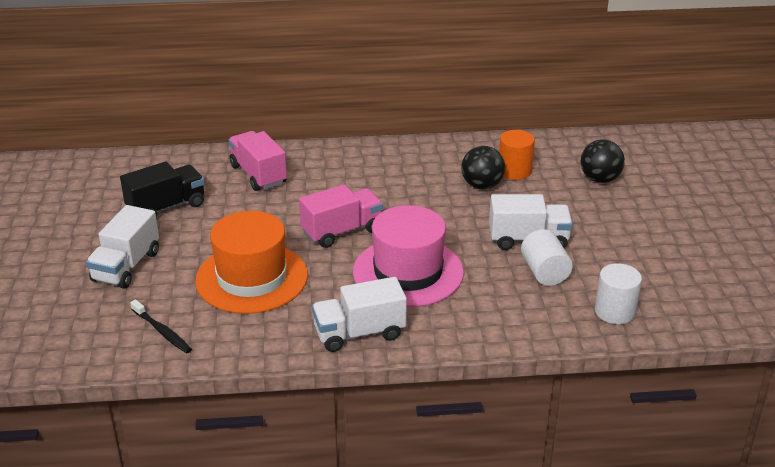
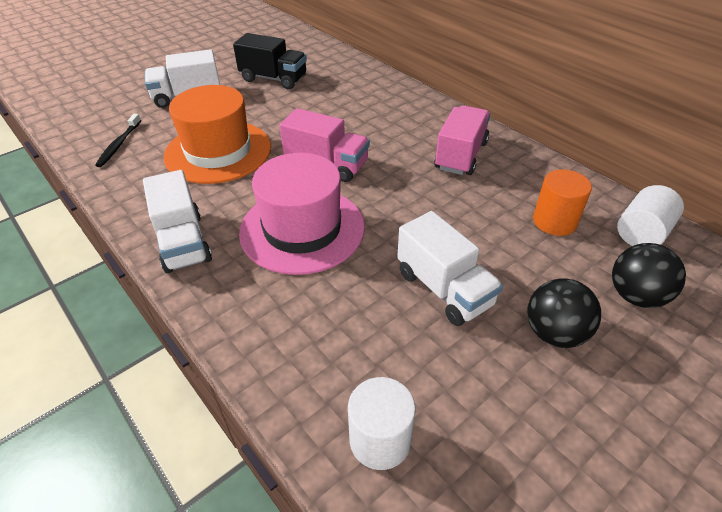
camera: 55 degrees right, 10 degrees up
pink truck [229,131,287,191] -> pink truck moved to [434,105,491,175]
white truck [312,277,407,352] -> white truck turned 150 degrees counterclockwise [143,170,212,273]
black ball [461,146,505,189] -> black ball moved to [527,279,601,348]
white cylinder [521,229,573,286] -> white cylinder moved to [617,185,684,246]

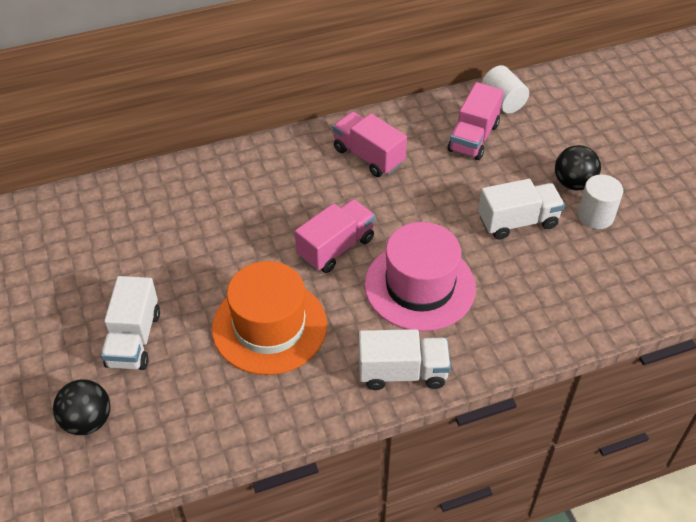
camera: 70 degrees left, 5 degrees up
black toothbrush [95,114,141,167] -> none
black truck [233,33,307,89] -> none
white cylinder [348,377,416,470] -> white cylinder moved to [578,174,623,229]
orange cylinder [533,169,592,236] -> pink truck [448,82,504,160]
black ball [612,243,686,308] -> black ball moved to [53,380,111,435]

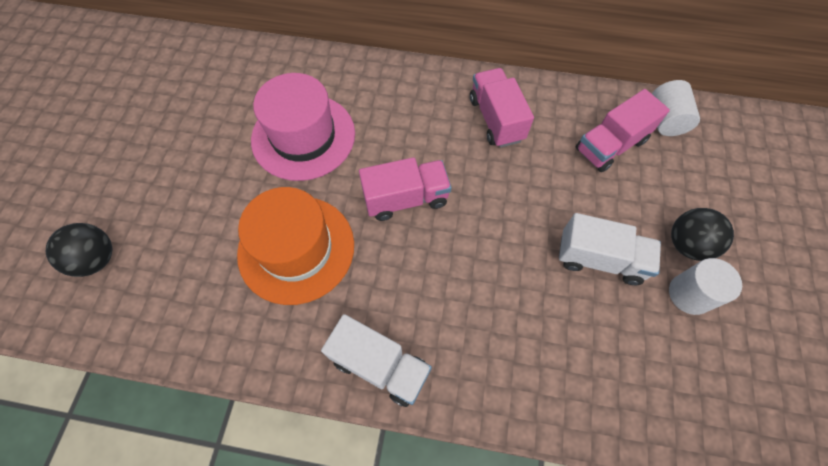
camera: 30 degrees right, 15 degrees up
white truck [101,276,160,370] -> none
pink hat [364,222,476,331] -> pink hat moved to [251,73,355,181]

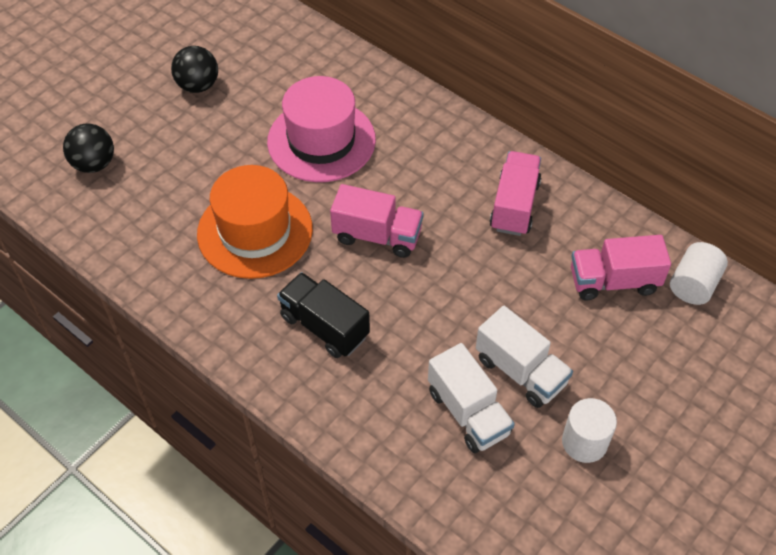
camera: 30 degrees right, 10 degrees down
white truck [321,314,432,407] -> white truck moved to [428,343,515,453]
black ball [671,208,734,261] -> black ball moved to [171,46,218,93]
none -> black truck [277,272,370,358]

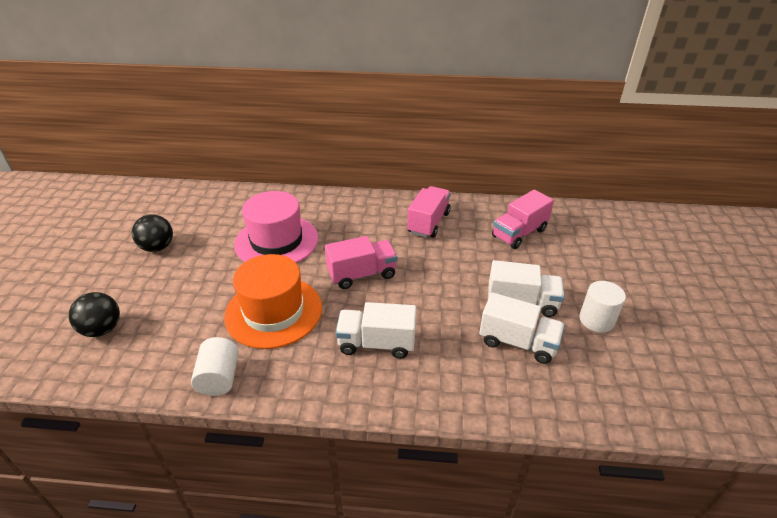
camera: 35 degrees left, 15 degrees down
black truck [277,272,370,358] -> white truck [335,302,416,359]
pink truck [489,151,541,236] -> pink truck turned 45 degrees clockwise [407,186,451,238]
white cylinder [670,242,728,305] -> white cylinder moved to [191,337,239,396]

